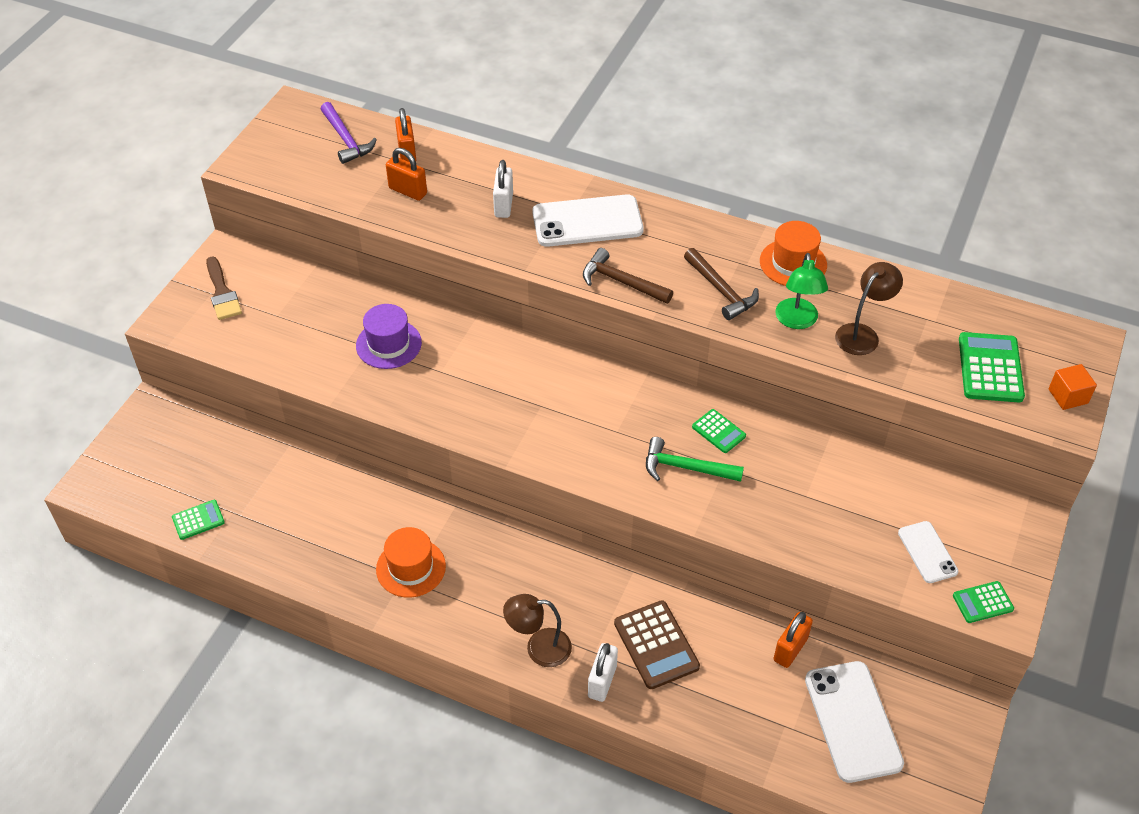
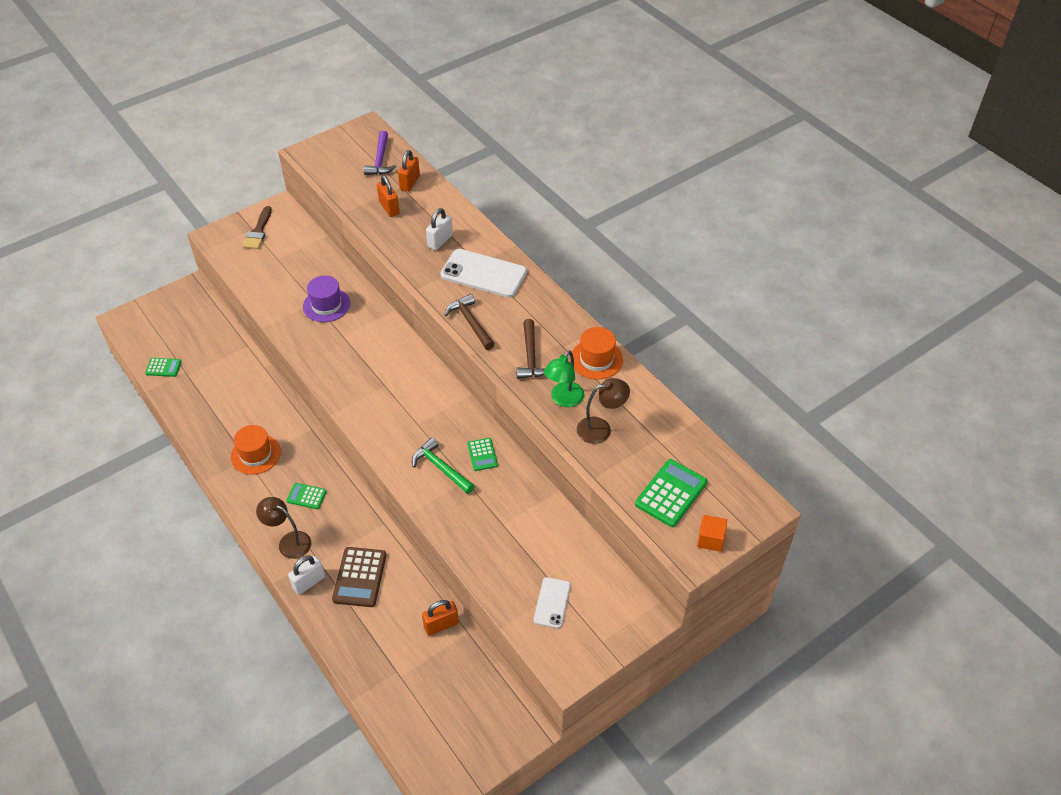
camera: 30 degrees right, 0 degrees up
white phone [805,661,904,783] -> none
green calculator [953,581,1014,623] -> green calculator moved to [286,483,327,509]

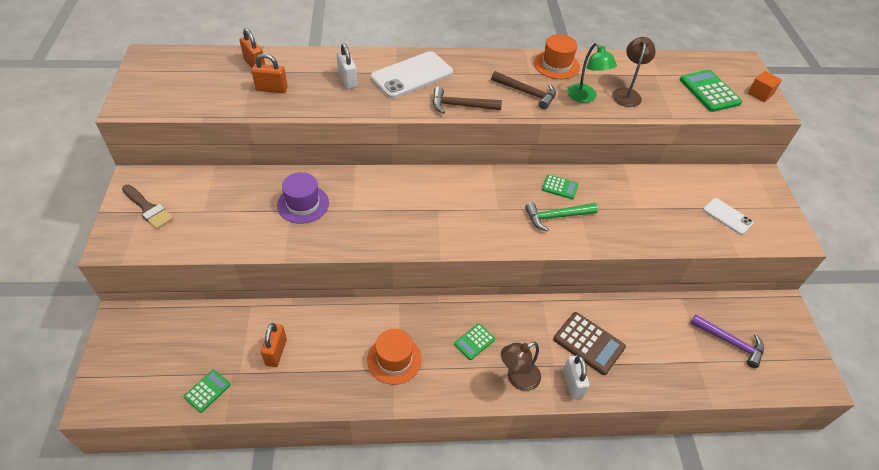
camera: 60 degrees left, 0 degrees up
purple hammer [364,131,396,175] -> purple hammer moved to [690,315,764,368]
orange padlock [422,600,459,636] -> orange padlock moved to [261,323,287,367]

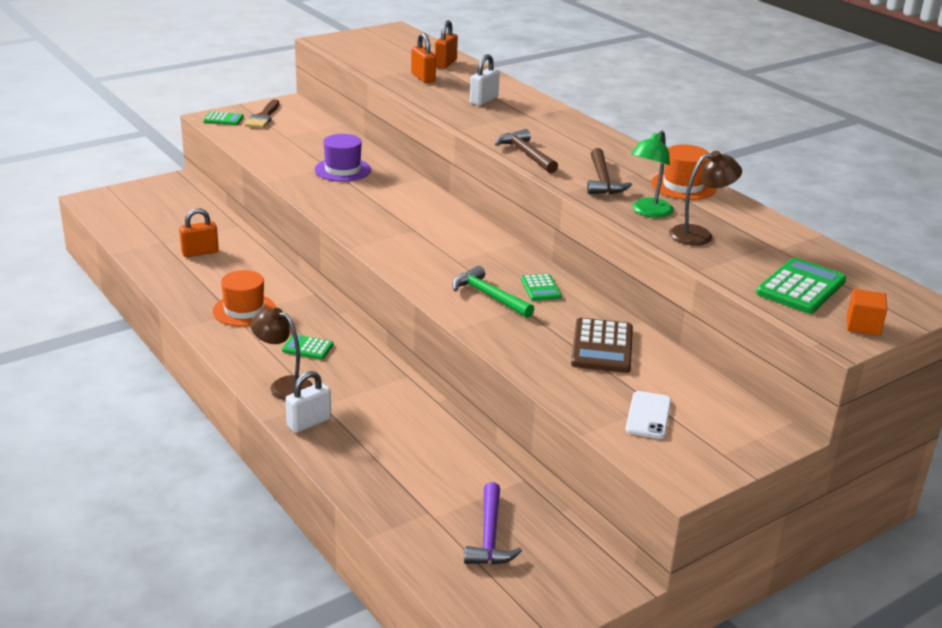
camera: 60 degrees right, 20 degrees down
green calculator [183,370,231,413] -> green calculator moved to [203,111,244,125]
white phone [370,51,453,99] -> none
brown calculator [553,312,626,375] -> brown calculator moved to [571,318,633,373]

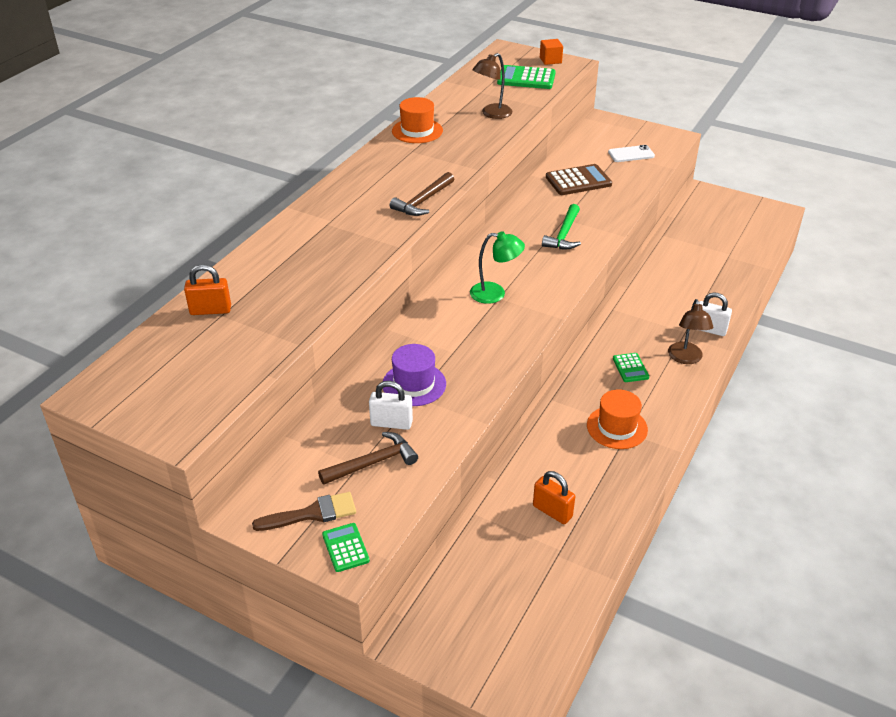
camera: 115 degrees left, 10 degrees up
orange padlock [411,33,436,83] -> none
purple hammer [464,482,522,565] -> none
white padlock [470,54,500,106] -> white padlock moved to [369,381,413,430]
green calculator [521,274,561,301] -> none
brown hammer [587,148,632,194] -> brown hammer moved to [318,432,418,485]
green lamp [631,131,674,218] -> green lamp moved to [470,231,525,304]
brown lamp [669,151,742,245] -> brown lamp turned 90 degrees counterclockwise [472,53,513,119]

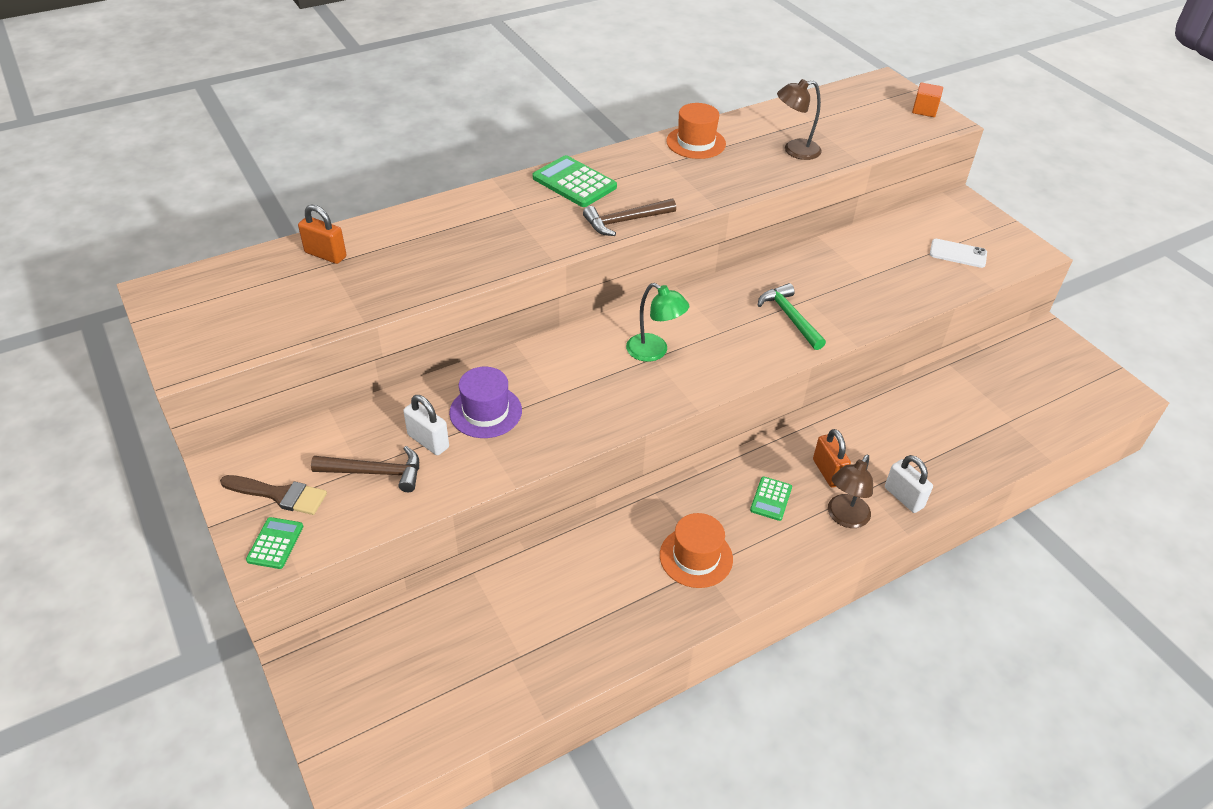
camera: 30 degrees right, 5 degrees up
green calculator [497,65,556,89] -> green calculator moved to [533,155,617,207]
orange padlock [533,471,575,524] -> orange padlock moved to [813,429,851,488]
green hammer [542,204,581,249] -> green hammer turned 105 degrees clockwise [758,283,826,350]
brown calculator [546,164,612,195] -> none

